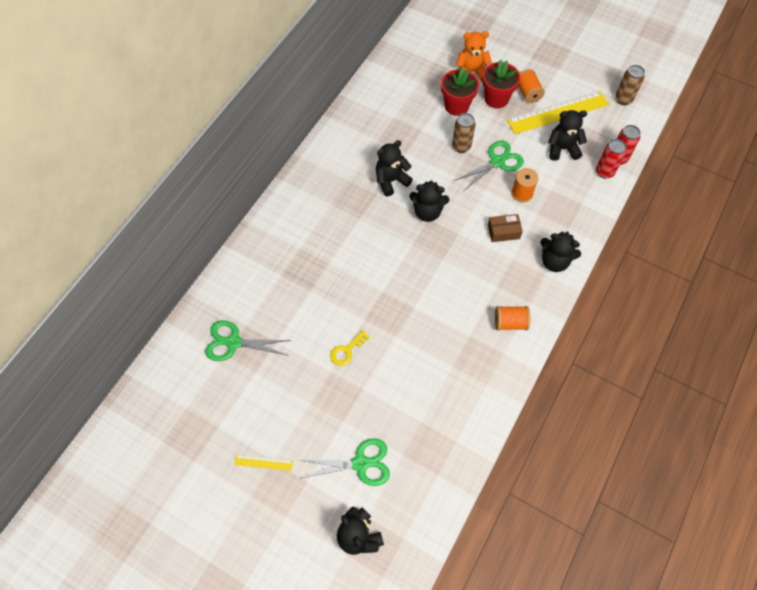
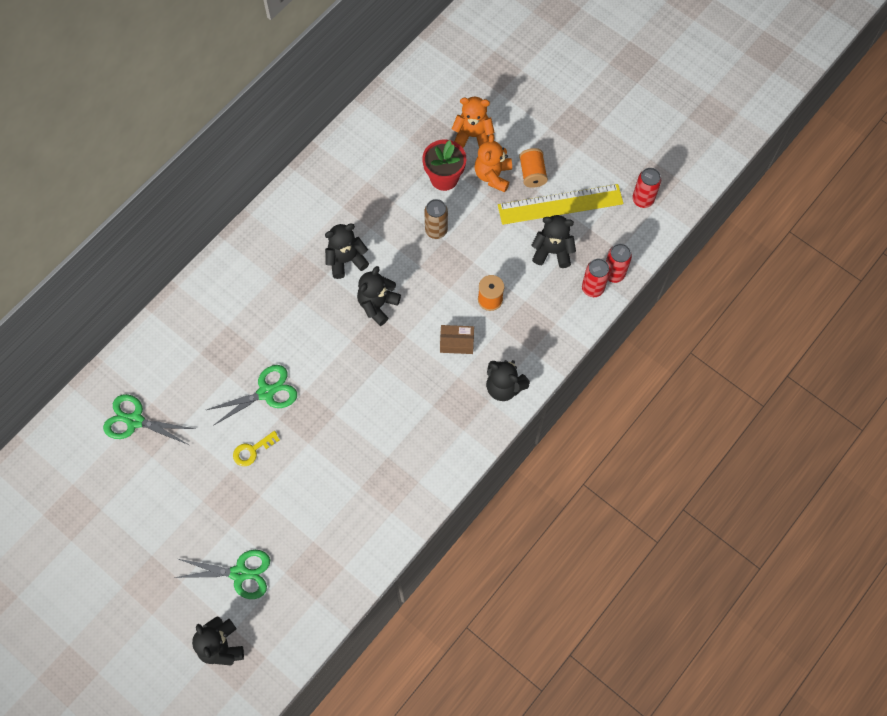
camera: 10 degrees right, 5 degrees up
yellow ruler [234,454,293,471] -> none
black teddy bear [409,180,449,222] -> black teddy bear turned 105 degrees clockwise [357,266,401,326]
green scissors [454,140,524,190] -> green scissors moved to [207,365,297,426]
red flower pot [482,60,520,108] -> orange teddy bear [475,134,512,192]
orange spool [495,306,530,330] -> none
brown can [615,65,645,106] -> red can [632,168,661,208]

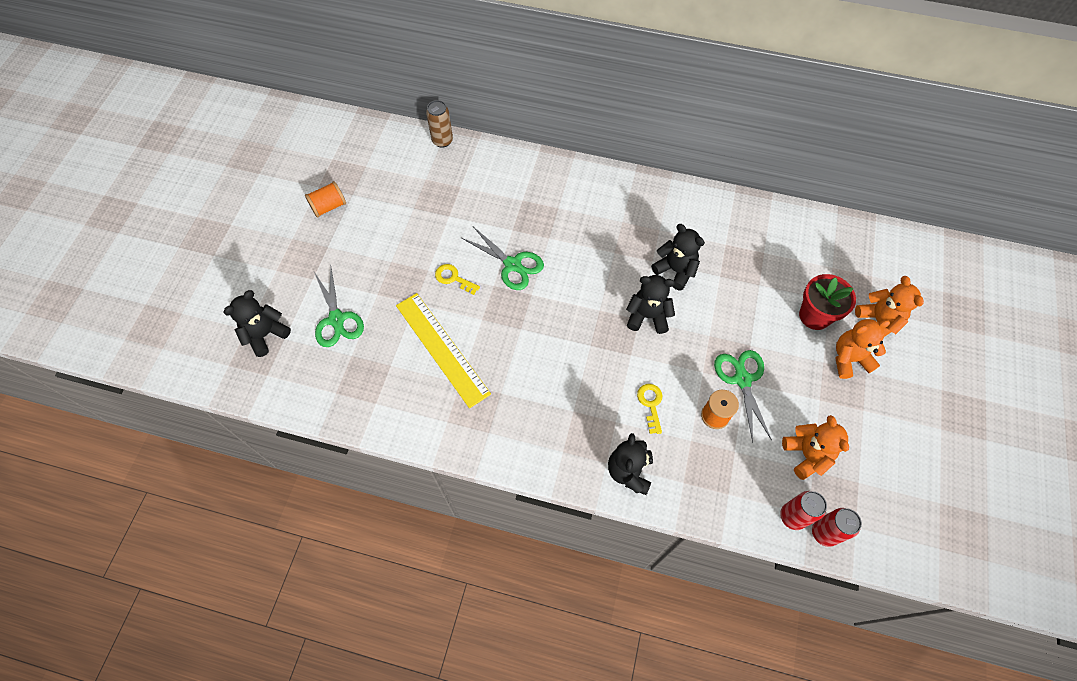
camera: 65 degrees right, 5 degrees down
green scissors [103,394,195,445] -> green scissors moved to [714,350,772,442]
brown can [424,199,448,239] -> brown can moved to [426,100,453,148]
brown box [440,325,474,354] -> yellow key [637,384,663,434]
yellow ruler [498,184,624,225] -> yellow ruler moved to [396,293,491,408]
orange spool [519,148,548,188] -> orange spool moved to [305,181,346,218]
black teddy bear [531,215,576,268] -> orange teddy bear [782,415,849,480]
red can [632,168,661,208] -> none

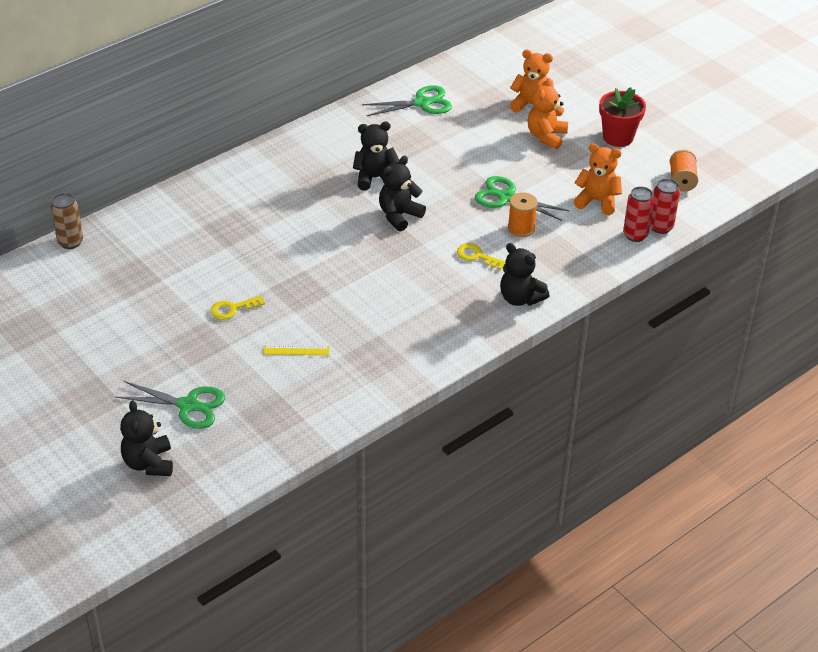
camera: 55 degrees left, 20 degrees down
orange spool [305,181,346,218] -> orange spool moved to [670,150,698,192]
yellow ruler [396,293,491,408] -> yellow ruler [263,345,330,355], size x0.43
green scissors [462,227,544,290] -> green scissors moved to [362,85,452,116]
red flower pot [799,274,856,330] -> red flower pot moved to [599,87,646,147]

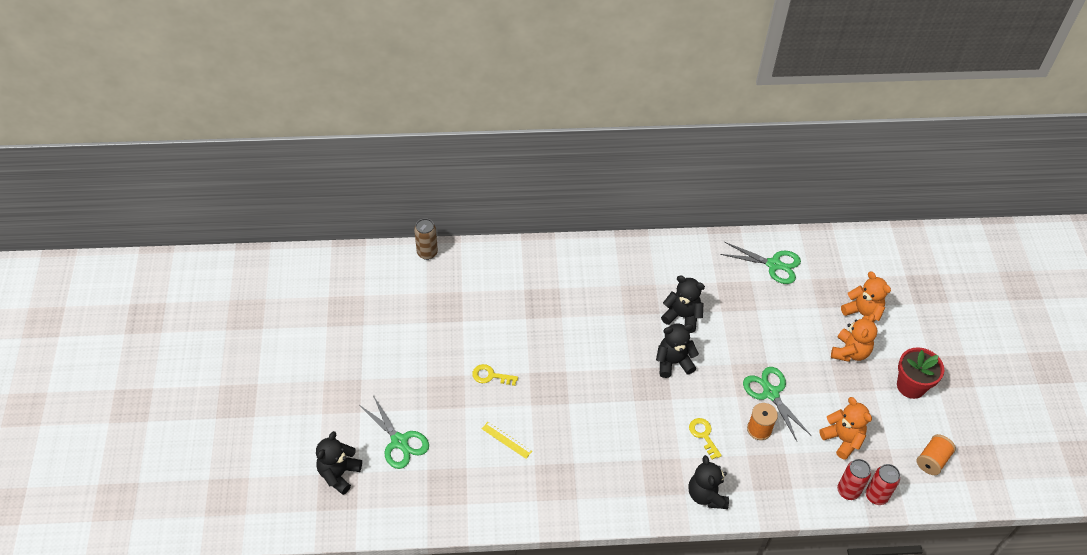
camera: 35 degrees right, 10 degrees up
orange teddy bear [527,78,568,149] -> orange teddy bear turned 150 degrees clockwise [831,313,877,362]

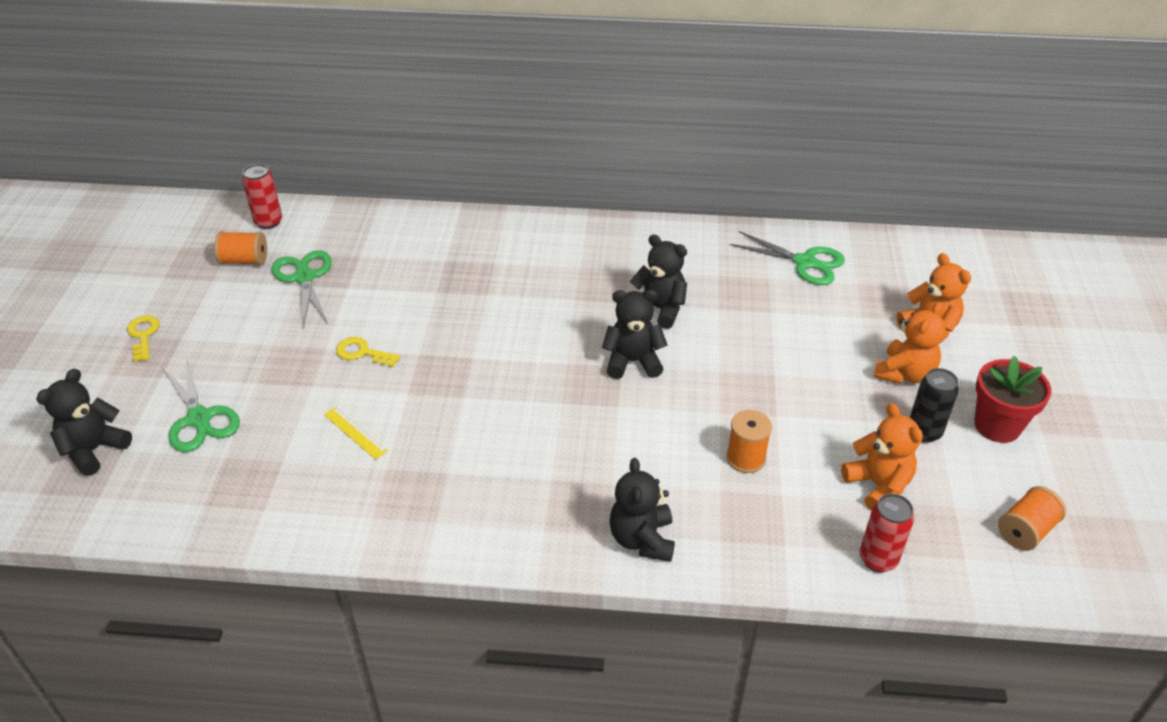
camera: 10 degrees right, 10 degrees down
brown can [414,218,438,260] -> none
yellow key [689,418,722,459] -> yellow key moved to [127,315,159,362]
green scissors [743,367,811,441] -> green scissors moved to [272,250,332,326]
red can [866,464,900,505] -> red can moved to [242,164,282,229]
none -> orange spool [214,231,267,265]
none -> black can [910,368,959,443]

